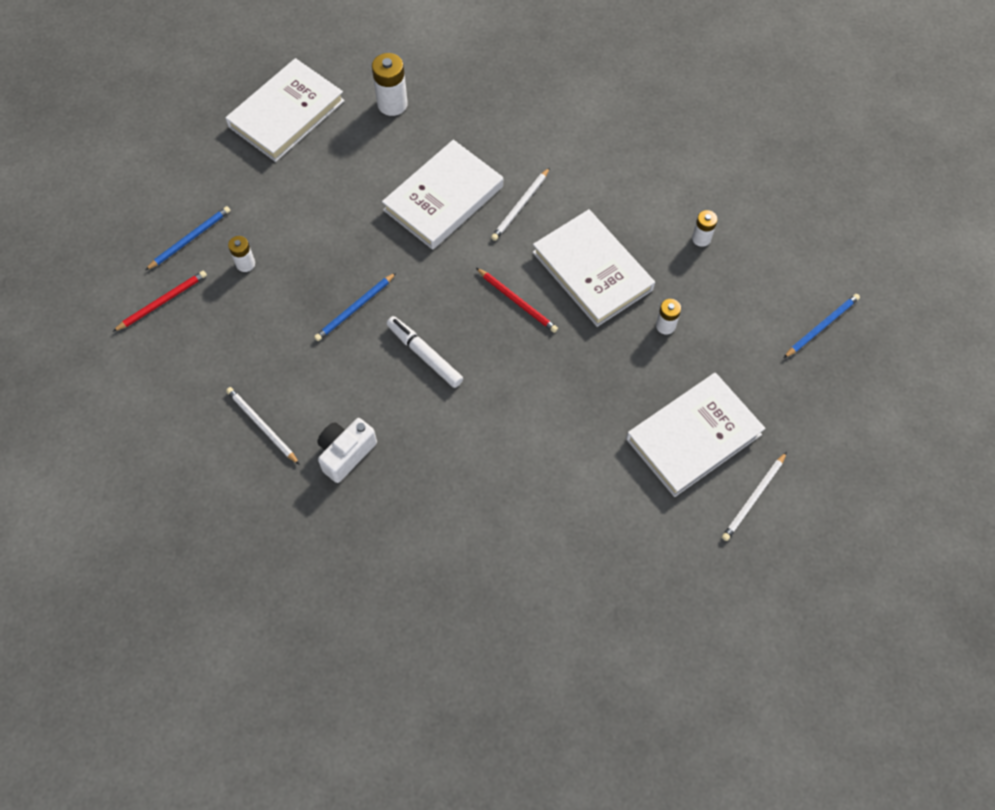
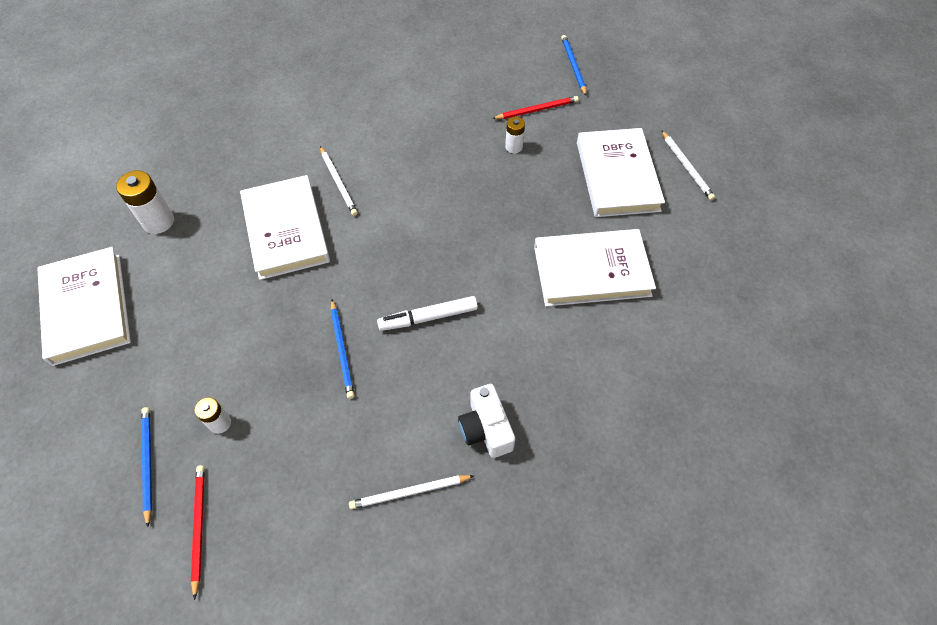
camera: 60 degrees left, 5 degrees down
red pencil [476,268,558,333] -> red pencil moved to [492,96,579,119]
white book [533,209,655,327] -> white book moved to [534,229,656,306]
white battery [692,210,718,247] -> none

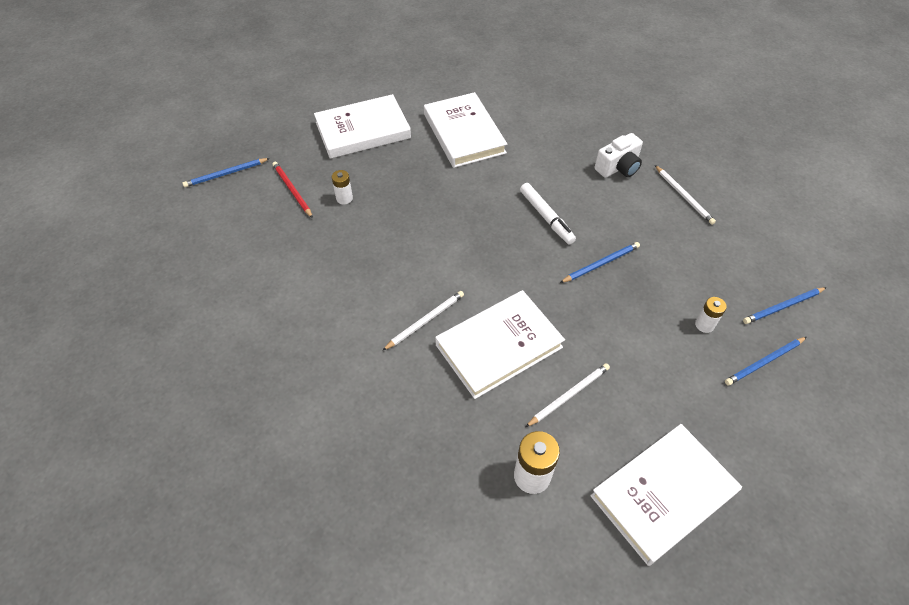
camera: 105 degrees left, 5 degrees down
red pencil [191,465,205,600] -> blue pencil [743,287,827,324]
white pencil [662,131,715,200] -> white pencil moved to [526,363,610,427]

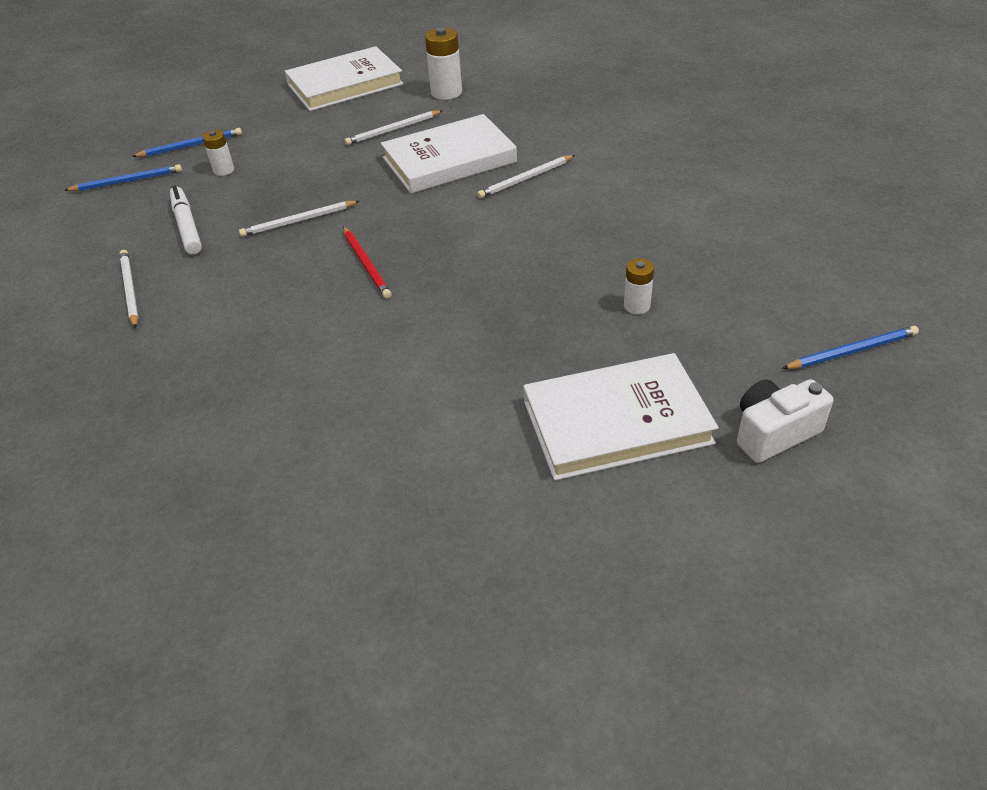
camera: 170 degrees left, 10 degrees down
red pencil [272,162,313,218] -> red pencil moved to [343,226,392,299]
white book [424,92,507,168] -> none
white marker [520,183,576,244] -> white marker moved to [170,186,202,255]
blue pencil [560,242,640,283] -> white pencil [239,201,359,237]
white camera [595,133,643,178] -> white camera moved to [737,379,833,463]

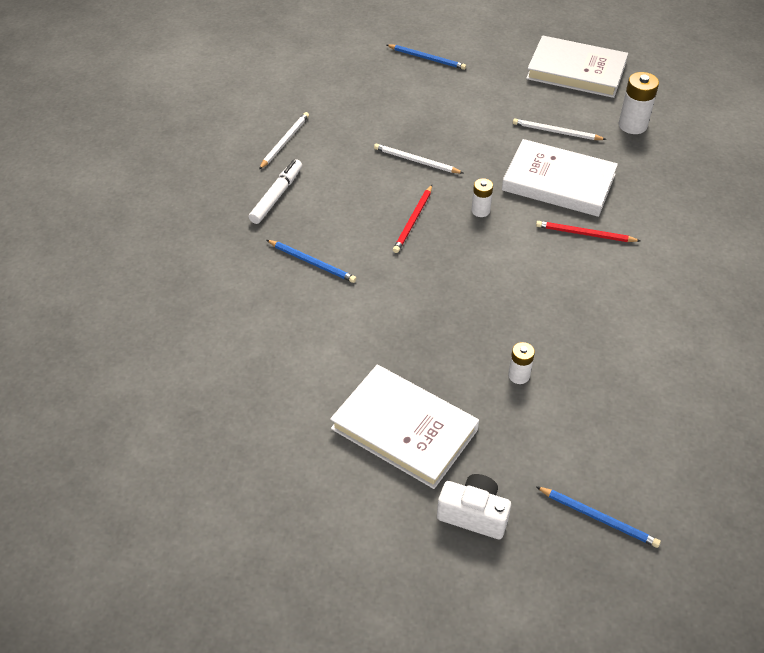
camera: 45 degrees right, 5 degrees up
blue pencil [64,164,182,191] -> blue pencil moved to [267,240,356,283]
white marker [170,186,202,255] -> white marker moved to [249,159,302,224]
white battery [202,130,234,176] -> white battery moved to [472,178,493,217]
white pencil [477,155,575,198] -> red pencil [536,221,640,242]

